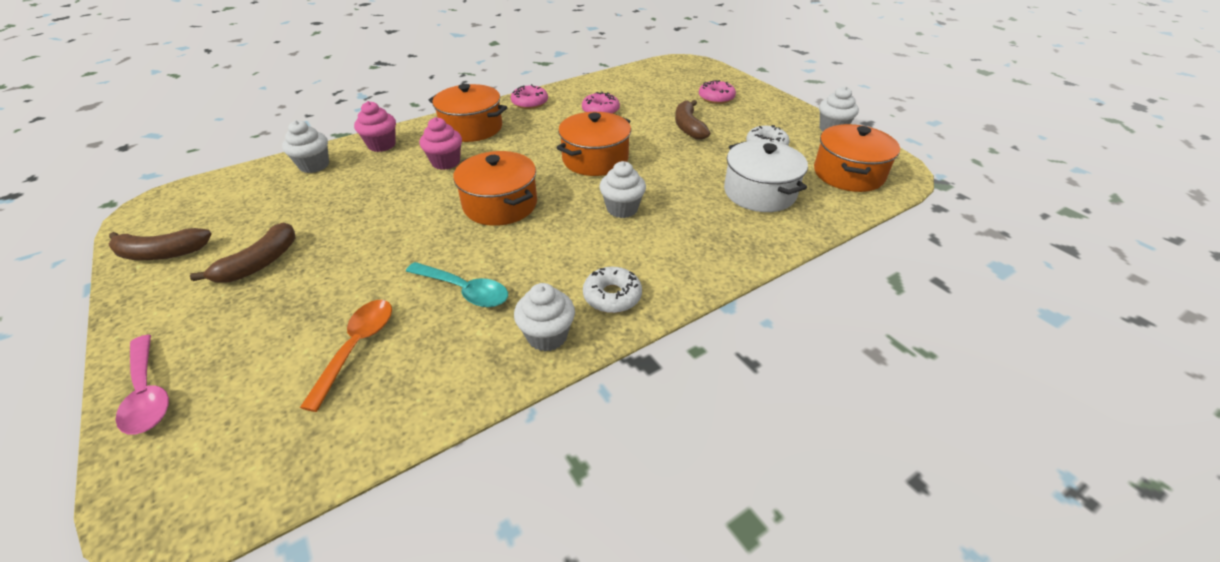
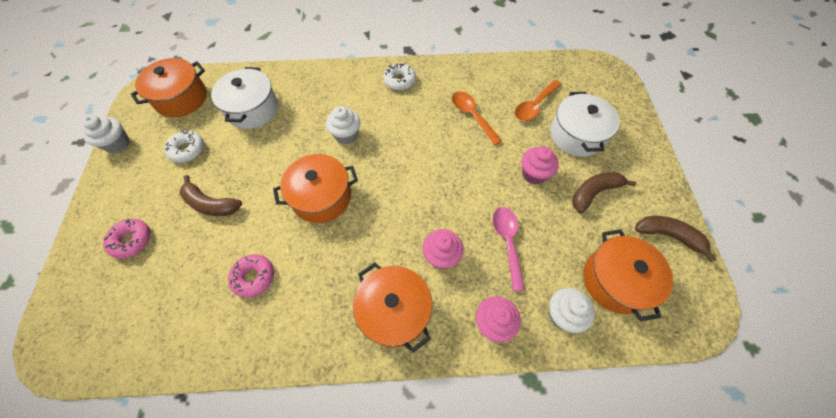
camera: 150 degrees left, 20 degrees up
pink spoon [116,335,169,434] -> pink spoon moved to [493,207,525,291]
turquoise spoon [406,262,508,307] -> orange spoon [452,91,502,145]
orange pot [453,151,537,226] -> orange pot moved to [583,229,673,321]
pink donut [511,84,548,109] -> none
white cupcake [514,283,575,351] -> none
brown banana [675,100,710,140] -> brown banana turned 90 degrees clockwise [180,175,242,216]
none -> pink cupcake [522,146,559,184]
none -> white pot [550,92,620,157]

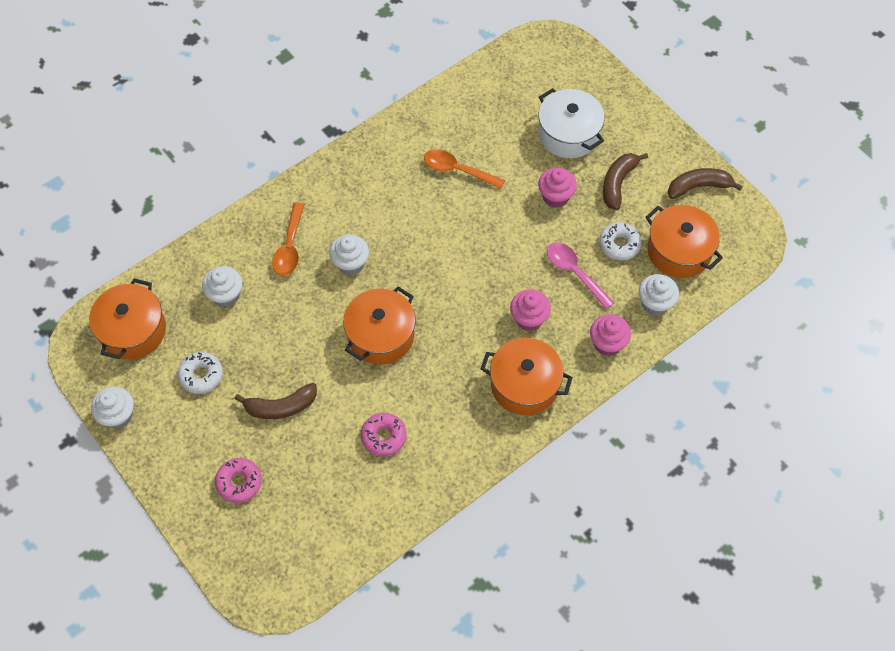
camera: 35 degrees left, 0 degrees up
white pot [211,67,278,129] -> white cupcake [202,266,242,307]
white donut [383,63,416,90] -> white donut moved to [599,222,642,261]
orange spoon [515,80,561,121] -> orange spoon moved to [272,202,305,276]

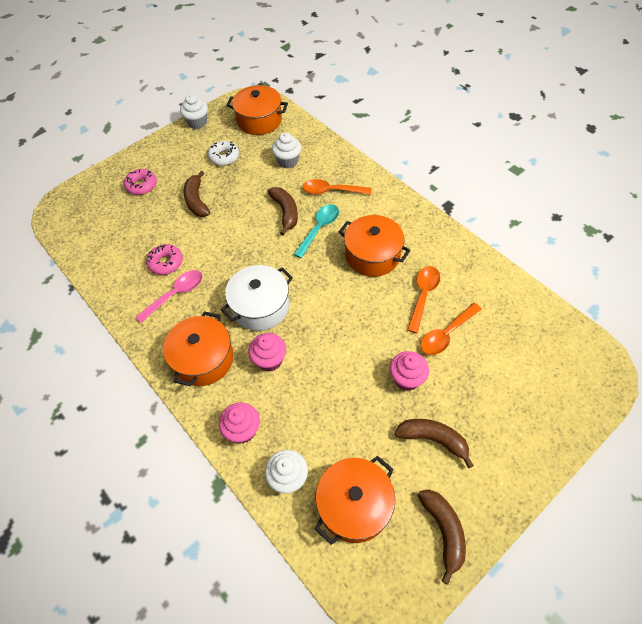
camera: 90 degrees right, 5 degrees down
white cupcake [329,234,369,275] -> turquoise spoon [293,204,339,258]
orange pot [343,286,416,365] -> orange pot moved to [338,215,411,277]
white pot [538,88,605,158] -> white pot moved to [221,265,293,331]
pink spoon [547,242,615,309] -> pink spoon moved to [136,270,202,323]
white donut [599,222,642,261] -> none
none -> brown banana [267,187,298,235]
none -> orange spoon [420,303,482,355]

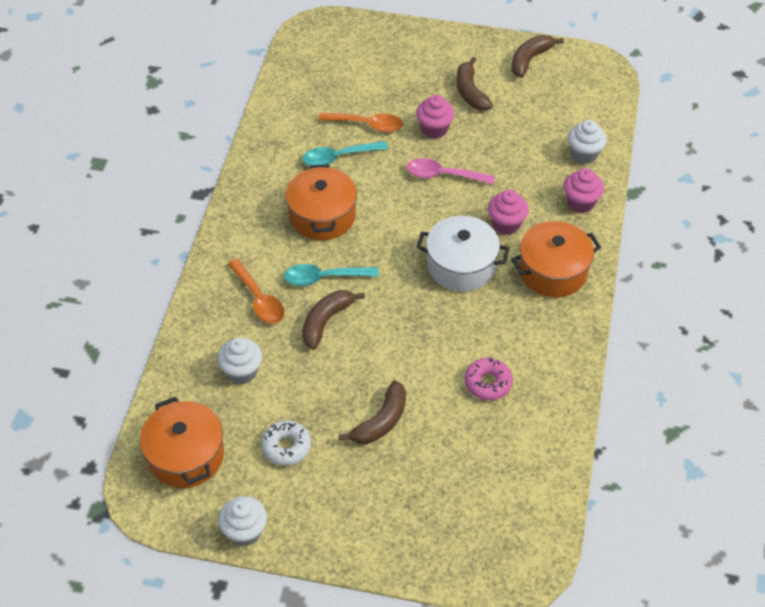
camera: 130 degrees left, 5 degrees down
pink donut [124,169,157,195] -> none
pink spoon [136,270,202,323] -> pink spoon moved to [407,158,495,184]
orange pot [315,456,395,545] -> none
orange spoon [407,266,440,333] -> turquoise spoon [302,141,388,166]

